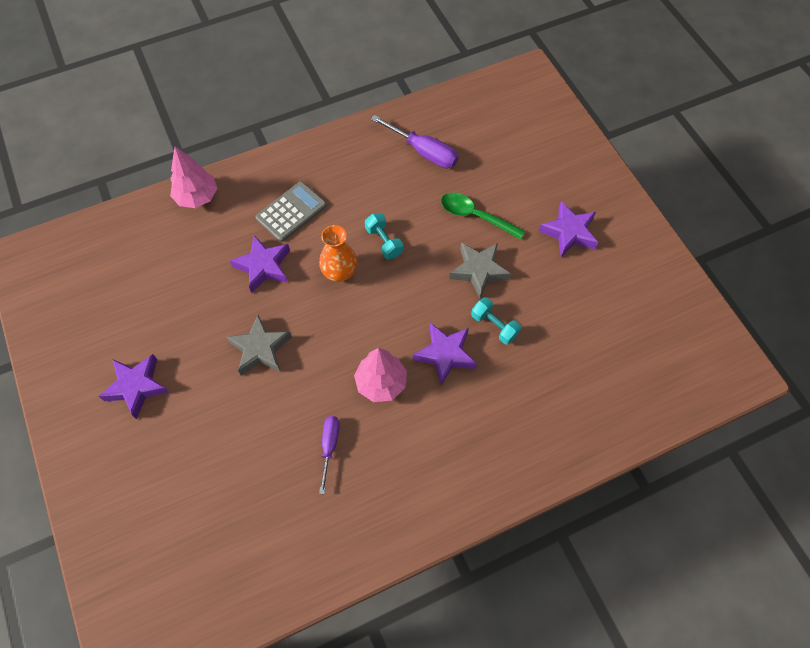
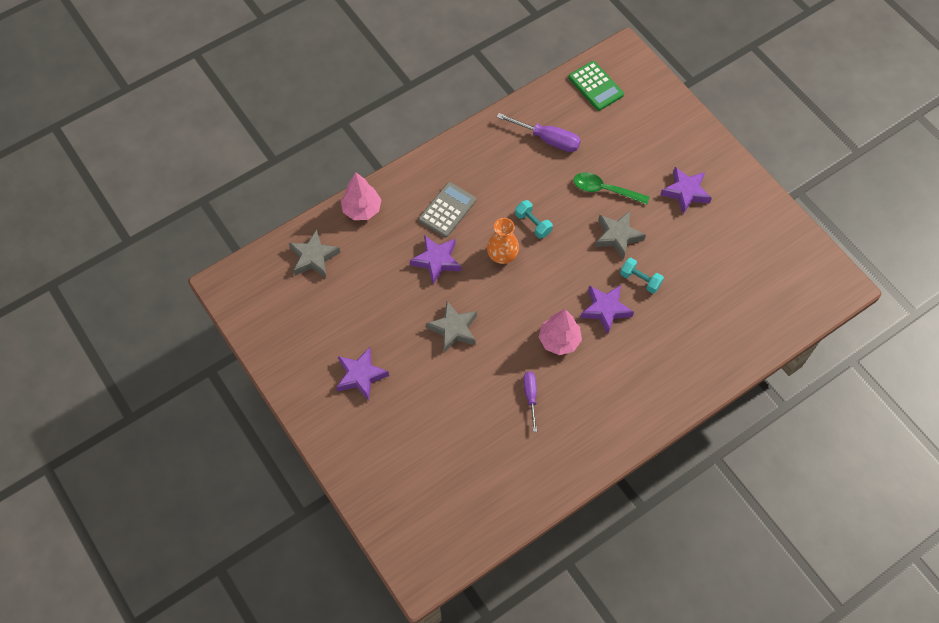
camera: 10 degrees left, 0 degrees up
none -> grey star [289,229,340,278]
none -> green calculator [568,61,624,111]

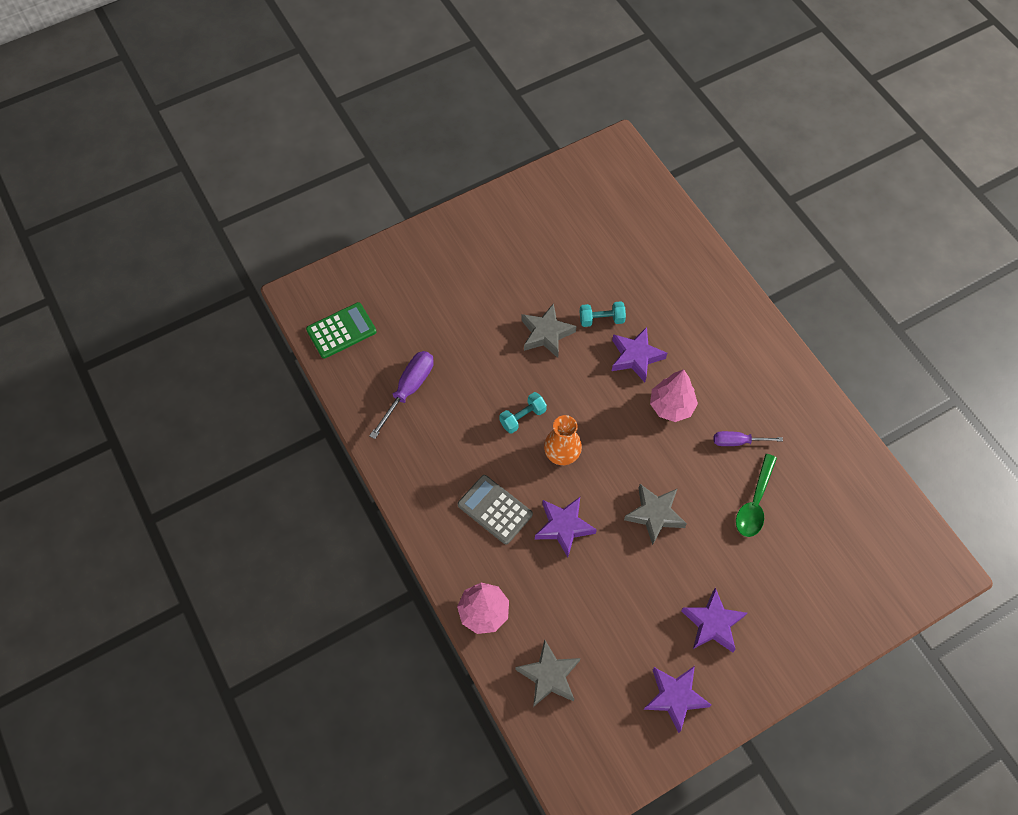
camera: 85 degrees left, 0 degrees up
green spoon [574,172,649,205] -> green spoon moved to [736,454,777,537]
turquoise dumbbell [620,258,664,294] -> turquoise dumbbell turned 45 degrees clockwise [579,301,626,327]
purple star [660,167,712,214] -> purple star moved to [643,666,711,733]

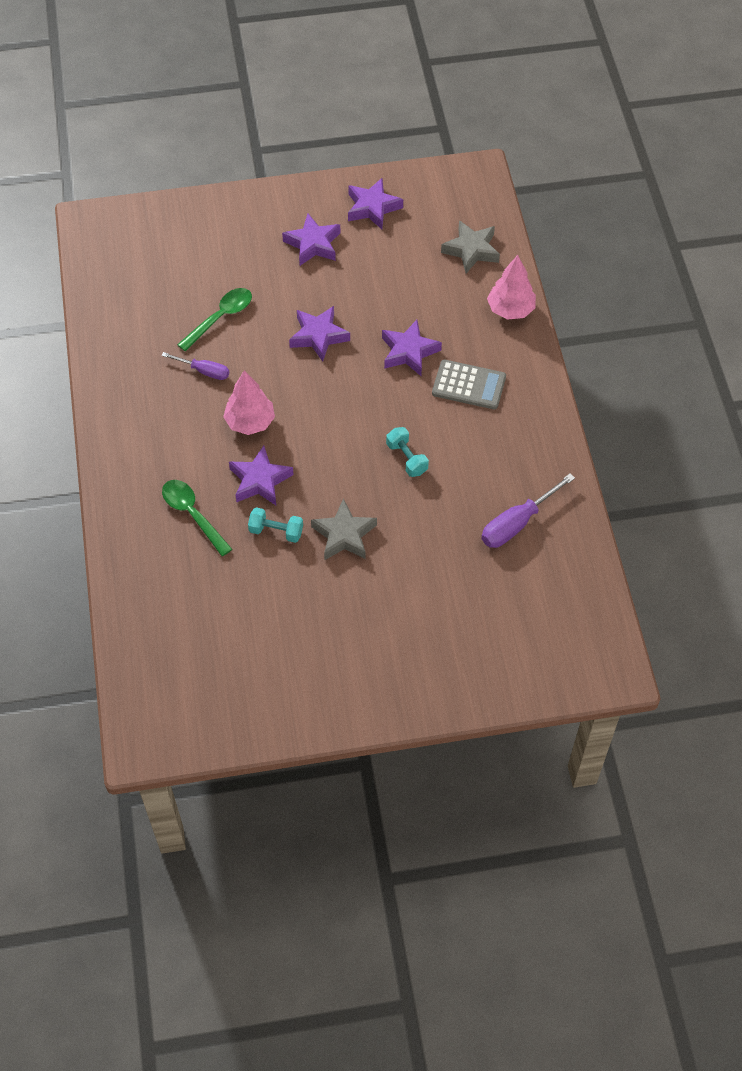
camera: 160 degrees left, 5 degrees down
green calculator [306,302,377,359] -> none
grey calculator [458,475,533,545] -> grey calculator turned 45 degrees counterclockwise [432,360,506,409]
turquoise dumbbell [499,392,547,434] -> turquoise dumbbell turned 75 degrees clockwise [386,427,429,477]
orange vase [544,415,582,465] -> none
grey star [624,484,687,545] -> purple star [289,306,350,362]
none -> green spoon [162,480,232,556]

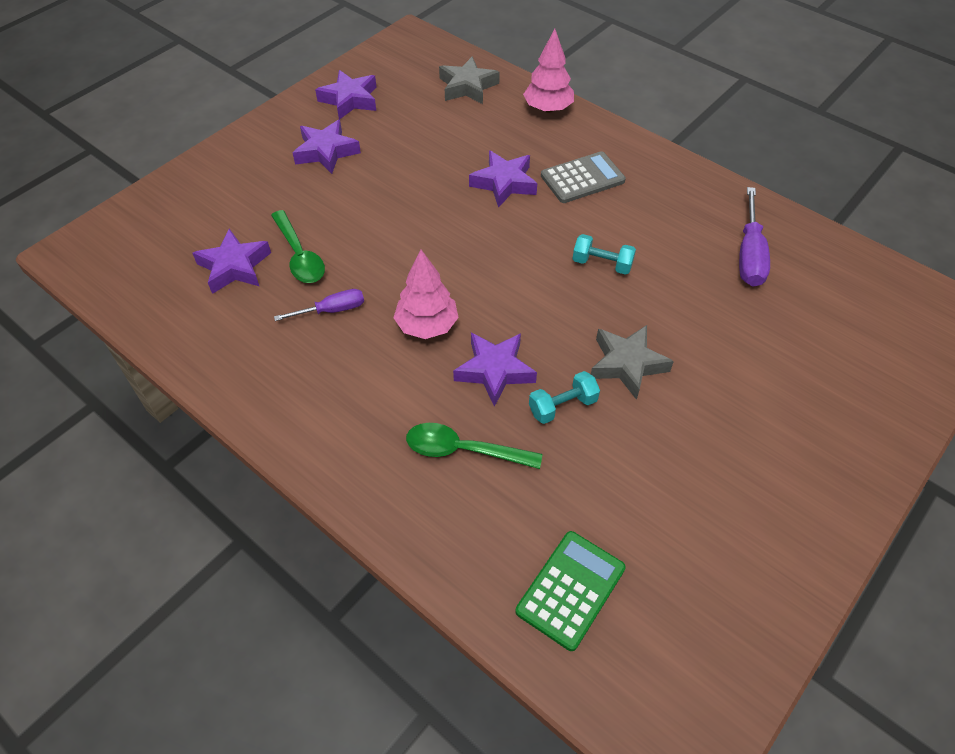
camera: 40 degrees left, 5 degrees down
green spoon [177,288,252,351] -> green spoon turned 150 degrees clockwise [271,210,325,283]
purple star [289,306,350,362] -> purple star moved to [192,229,271,294]
none -> green calculator [516,531,626,651]

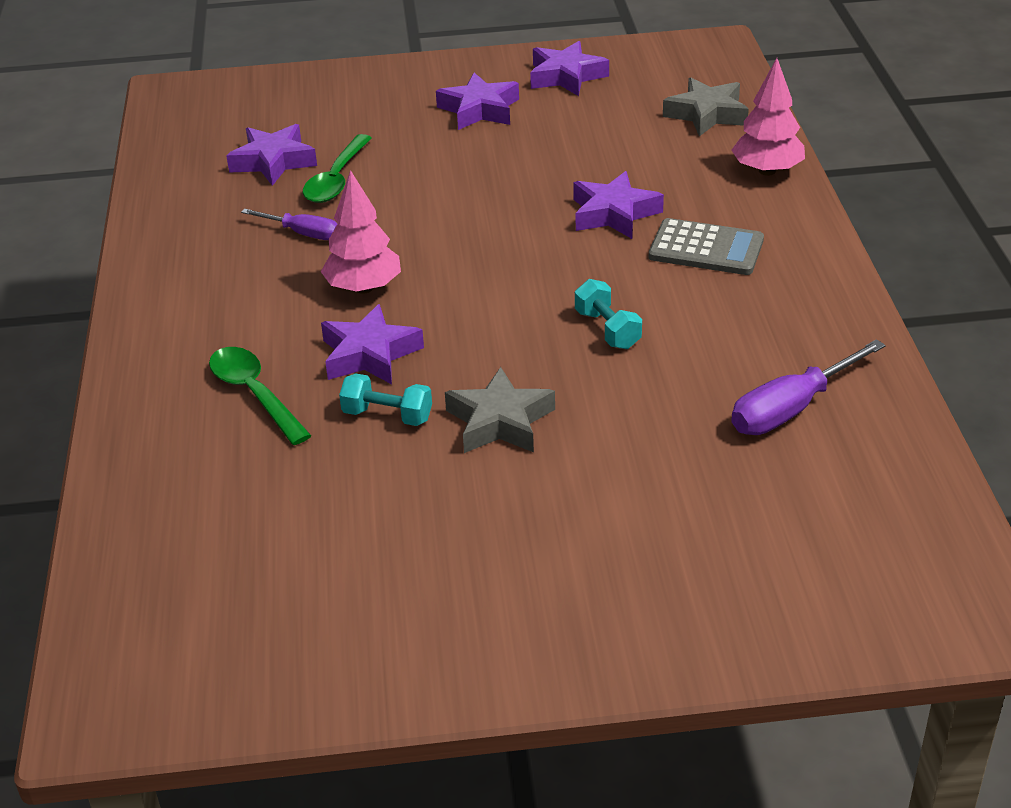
camera: 45 degrees right, 15 degrees down
green calculator [516,531,626,651] -> none

